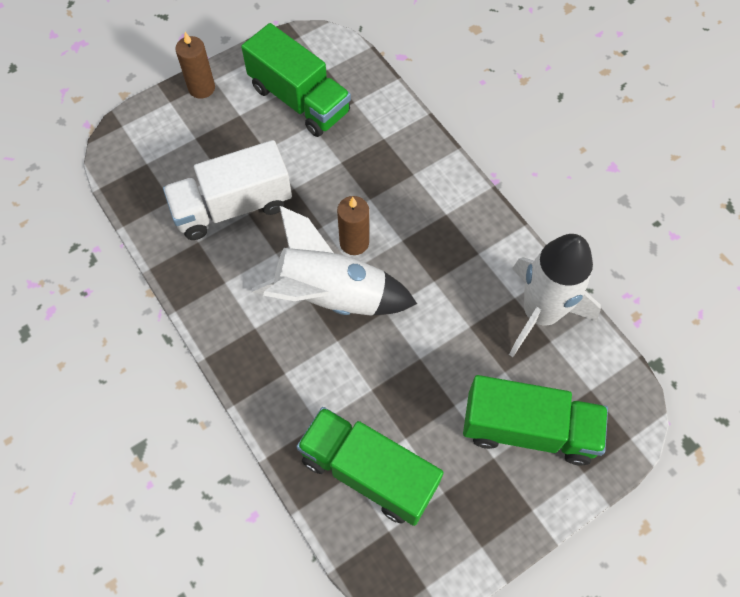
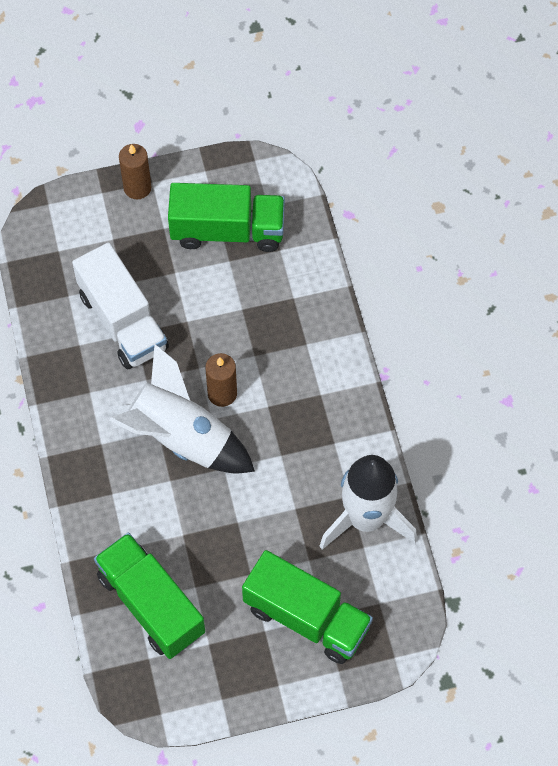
camera: 20 degrees right, 0 degrees up
white truck [163,140,292,240] -> white truck turned 120 degrees counterclockwise [72,242,169,370]
green truck [241,23,351,137] -> green truck turned 60 degrees counterclockwise [168,183,285,252]

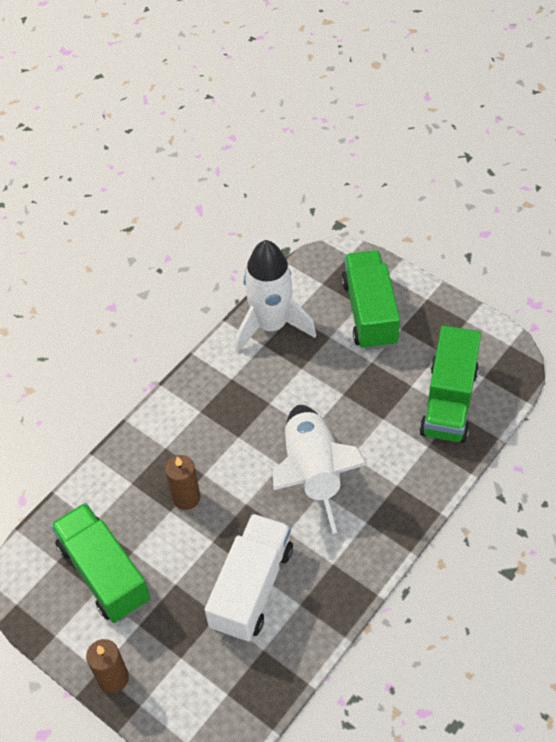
camera: 125 degrees left, 10 degrees down
brown candle [205,353,237,407] -> brown candle moved to [165,455,200,510]

